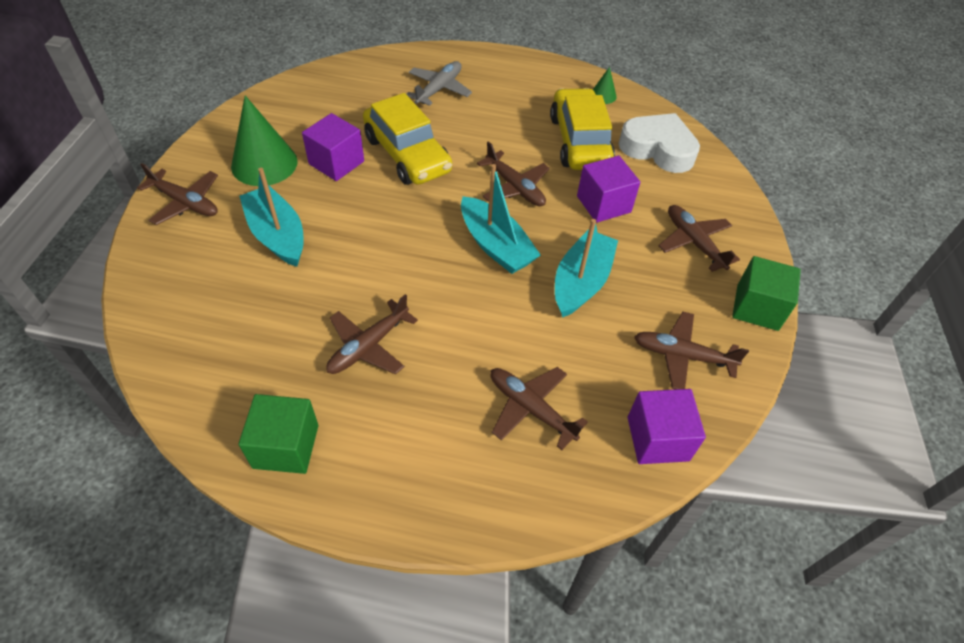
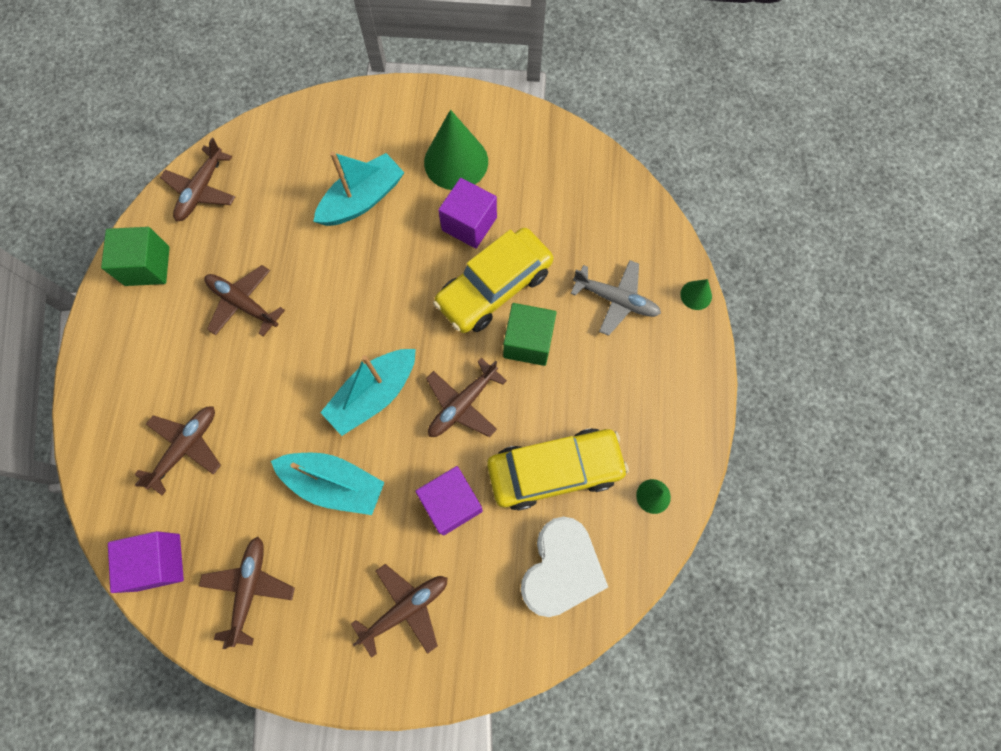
camera: 85 degrees right, 20 degrees up
brown plane [137,163,218,225] -> brown plane moved to [160,138,235,221]
green cube [732,256,801,331] -> green cube moved to [503,303,557,366]
none -> green cone [680,279,712,310]

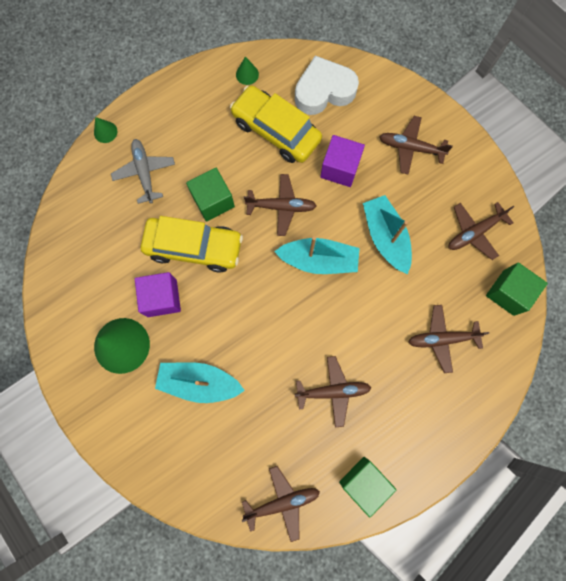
camera: 130 degrees left, 5 degrees up
purple cube [108,531,184,593] -> green cube [486,262,548,316]
brown plane [204,265,285,336] -> brown plane turned 90 degrees counterclockwise [295,356,372,428]

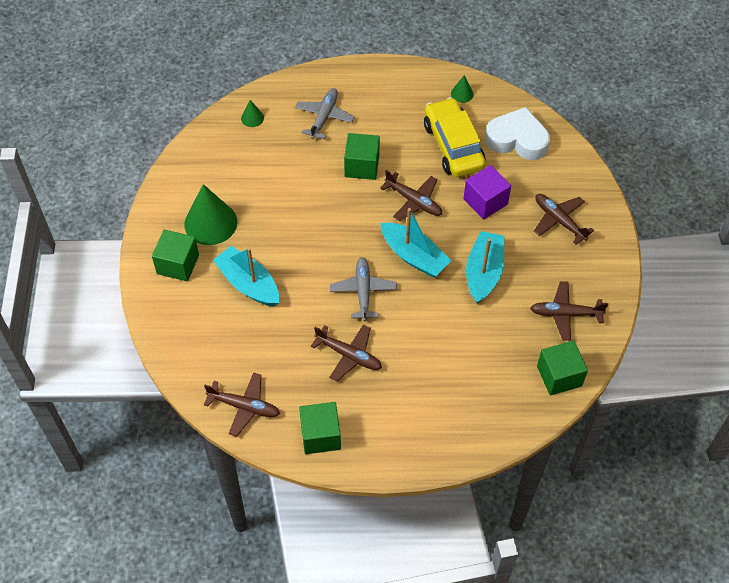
camera: 35 degrees right, 20 degrees down
green cone [94,117,118,143] -> green cone moved to [241,100,264,127]
purple cube [135,272,181,317] -> none
yellow car [141,216,243,273] -> none
brown plane [408,305,489,373] -> none
none -> green cube [152,229,199,282]
none -> grey plane [330,257,397,321]

